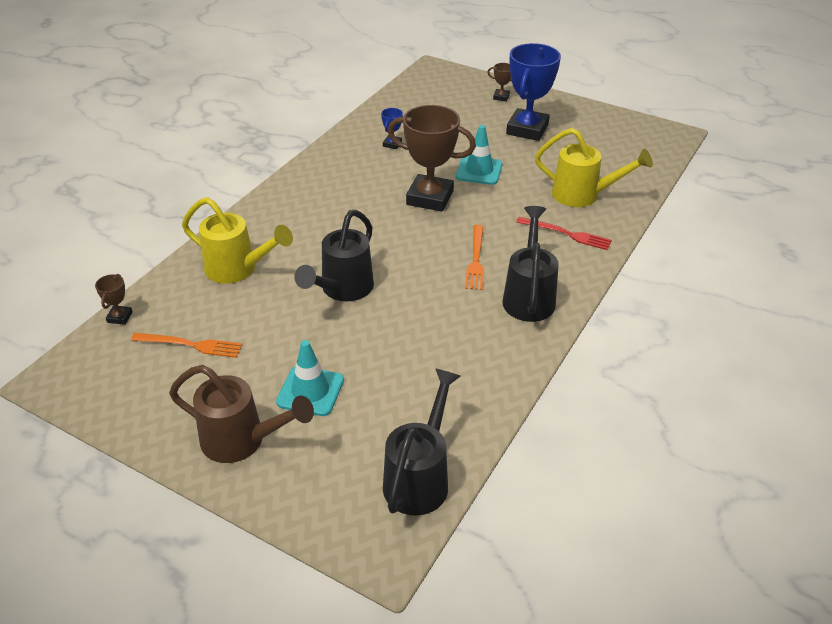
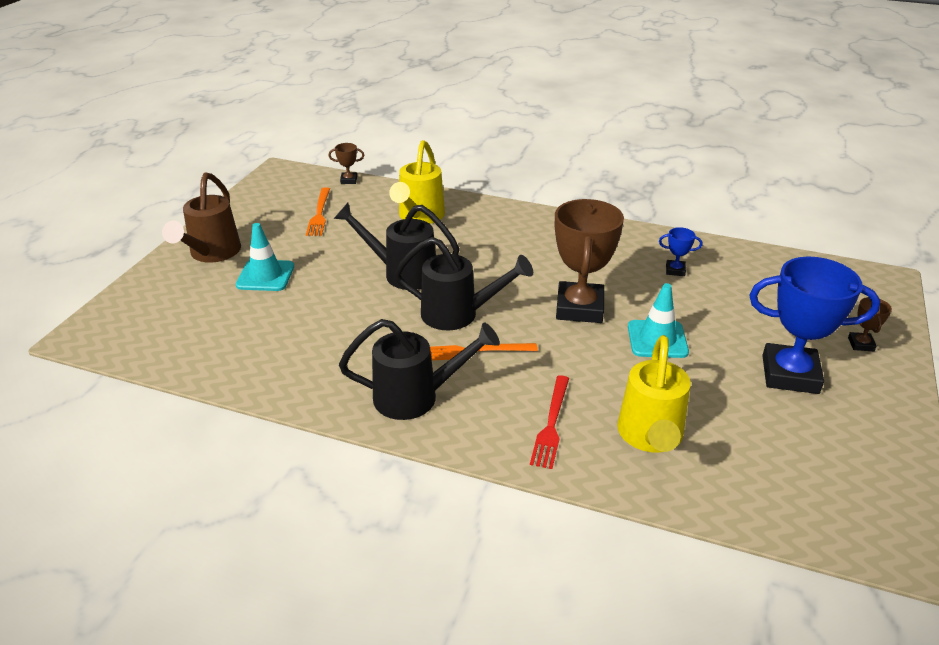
camera: 80 degrees right, 5 degrees down
black watering can [383,368,461,515] -> black watering can moved to [394,237,533,331]

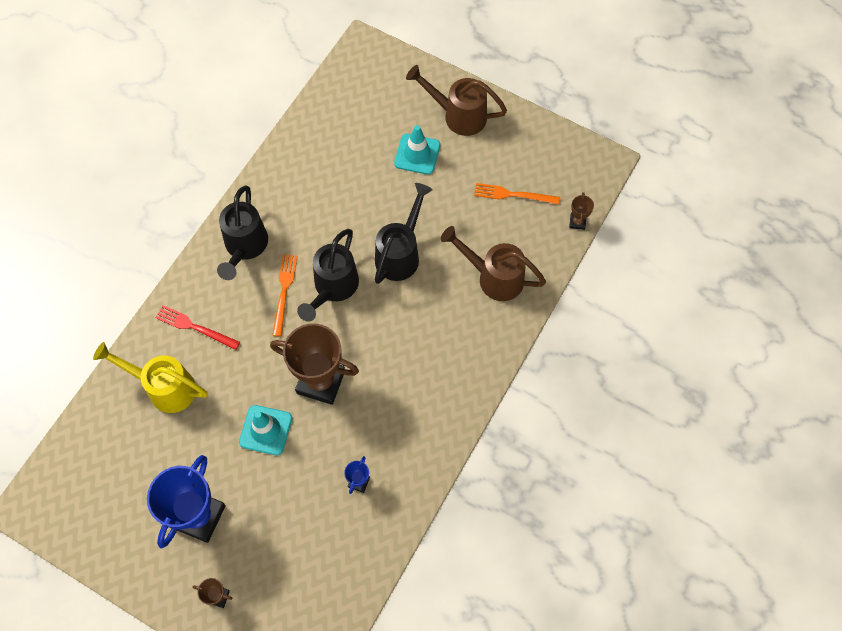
camera: 100 degrees right, 30 degrees up
yellow watering can [389,140,445,224] -> brown watering can [440,226,546,301]

